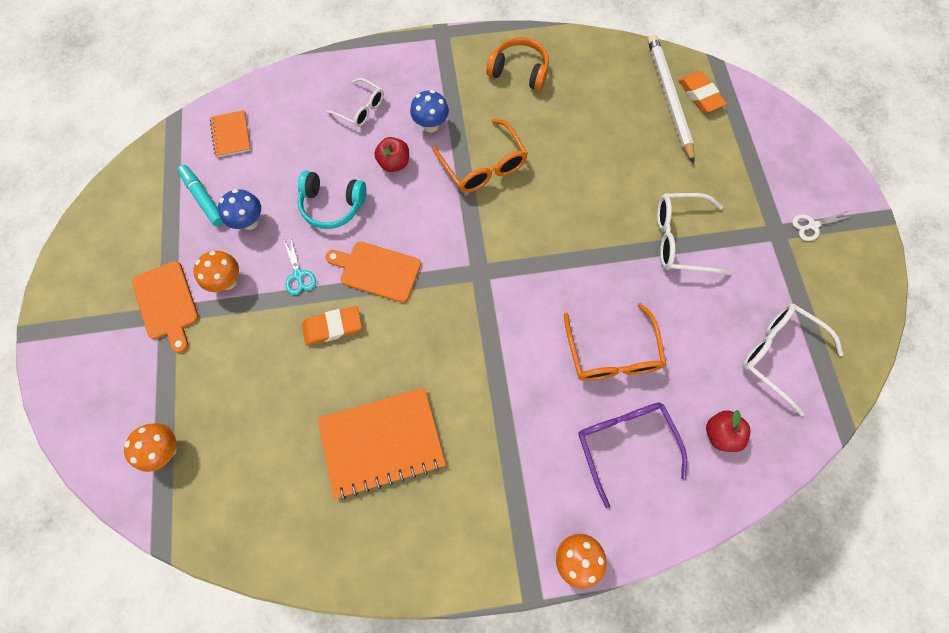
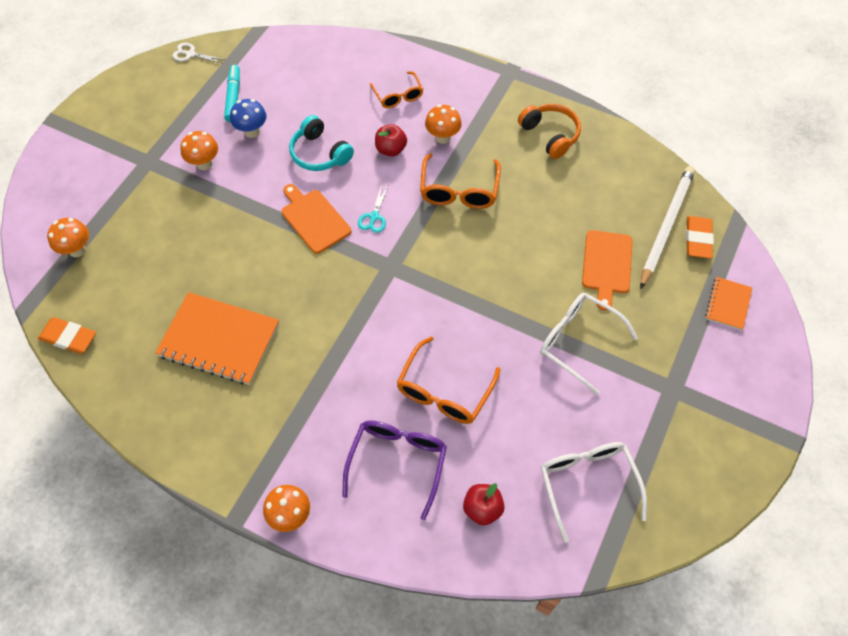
camera: 35 degrees right, 10 degrees down
orange cutting board [132,261,199,353] -> orange cutting board moved to [582,230,633,311]
orange notebook [210,110,251,158] -> orange notebook moved to [705,277,752,330]
turquoise scissors [284,236,316,295] -> turquoise scissors moved to [358,184,389,233]
orange eraser [302,306,362,346] -> orange eraser moved to [38,317,96,354]
white glasses [326,78,384,127] -> orange glasses [370,71,424,108]
blue mushroom [410,90,449,132] -> orange mushroom [425,104,462,144]
white scissors [792,211,853,241] -> white scissors moved to [172,43,226,64]

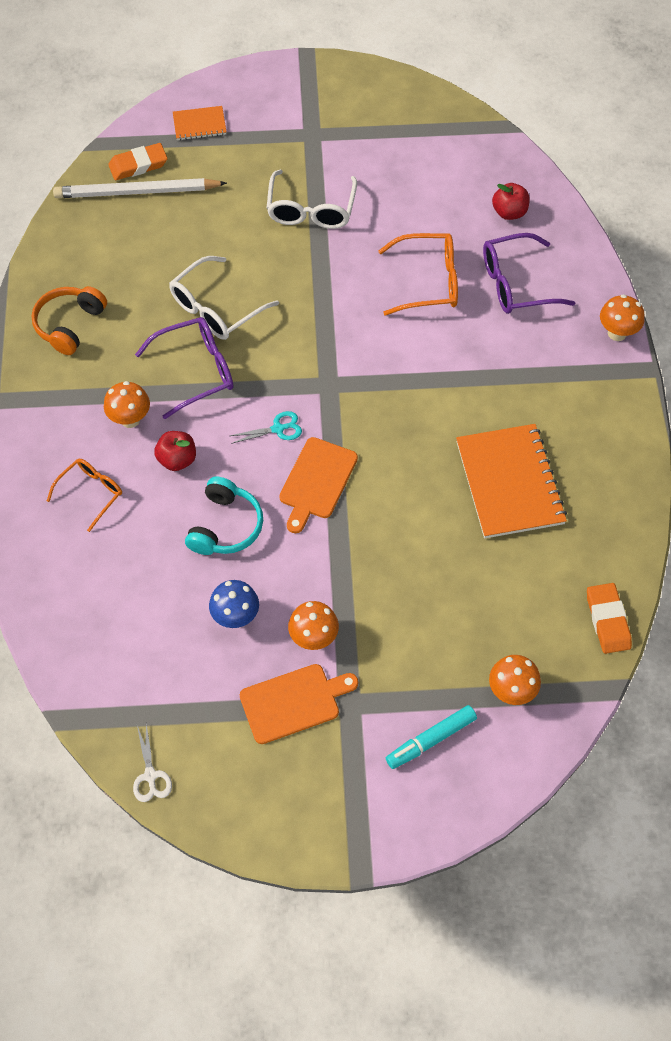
camera: 120 degrees left, 0 degrees up
turquoise marker [224,65,240,122] -> turquoise marker moved to [386,705,477,769]
orange glasses [420,153,501,209] -> purple glasses [135,317,233,419]
white glasses [541,442,647,543] -> white glasses moved to [169,256,279,340]
orange cutting board [582,230,633,311] -> orange cutting board moved to [240,664,358,744]

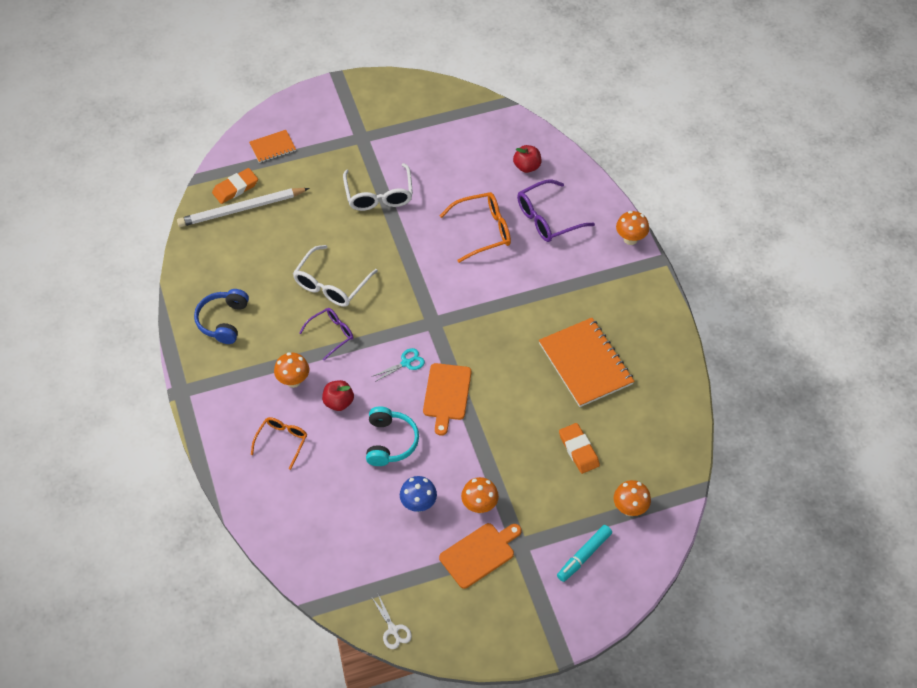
camera: 15 degrees left, 5 degrees down
orange headphones [32,286,107,355] -> blue headphones [194,289,249,344]
purple glasses [135,317,233,419] -> purple glasses [299,308,353,360], size x0.65
orange eraser [587,583,632,654] -> orange eraser moved to [559,423,600,474]

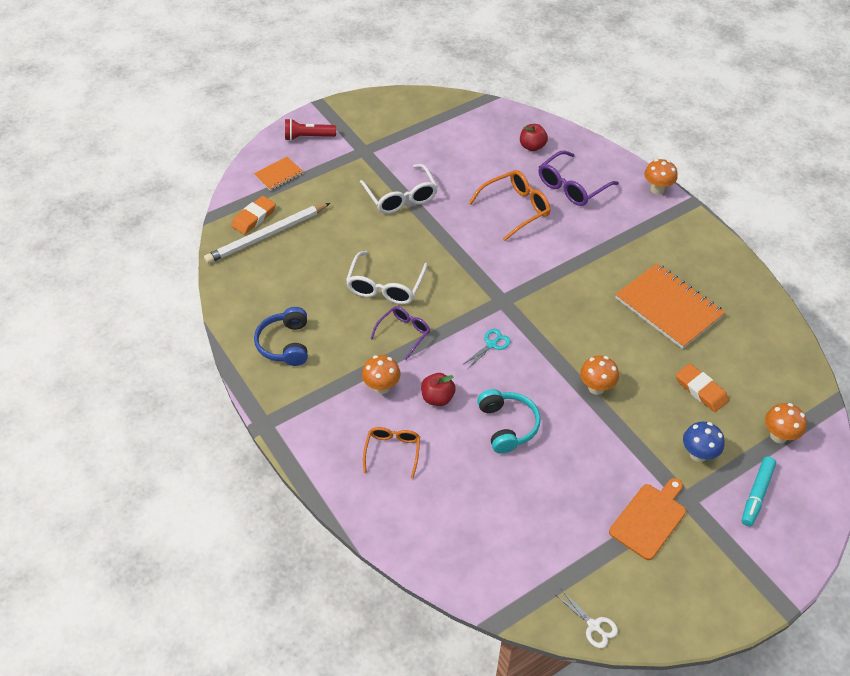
camera: 15 degrees left, 5 degrees down
blue mushroom [400,476,437,512] -> blue mushroom moved to [683,422,725,462]
orange cutting board [423,363,471,436] -> none
orange mushroom [461,477,499,513] -> orange mushroom moved to [580,355,619,395]
none -> red flashlight [285,119,336,141]

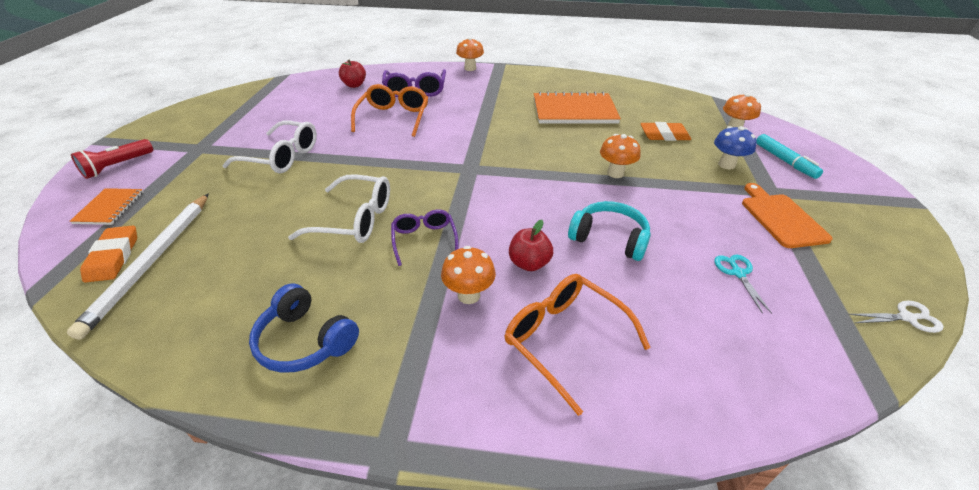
camera: 50 degrees left, 10 degrees down
white glasses [346,251,428,304] -> white glasses turned 45 degrees counterclockwise [288,174,390,243]
orange glasses [363,427,420,479] -> orange glasses [505,274,651,416], size x1.54
turquoise scissors [462,329,511,369] -> turquoise scissors moved to [714,255,772,314]

